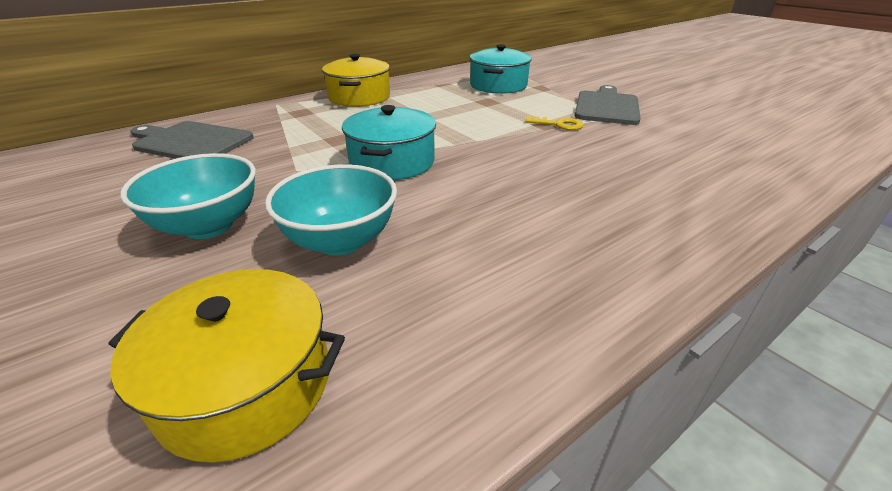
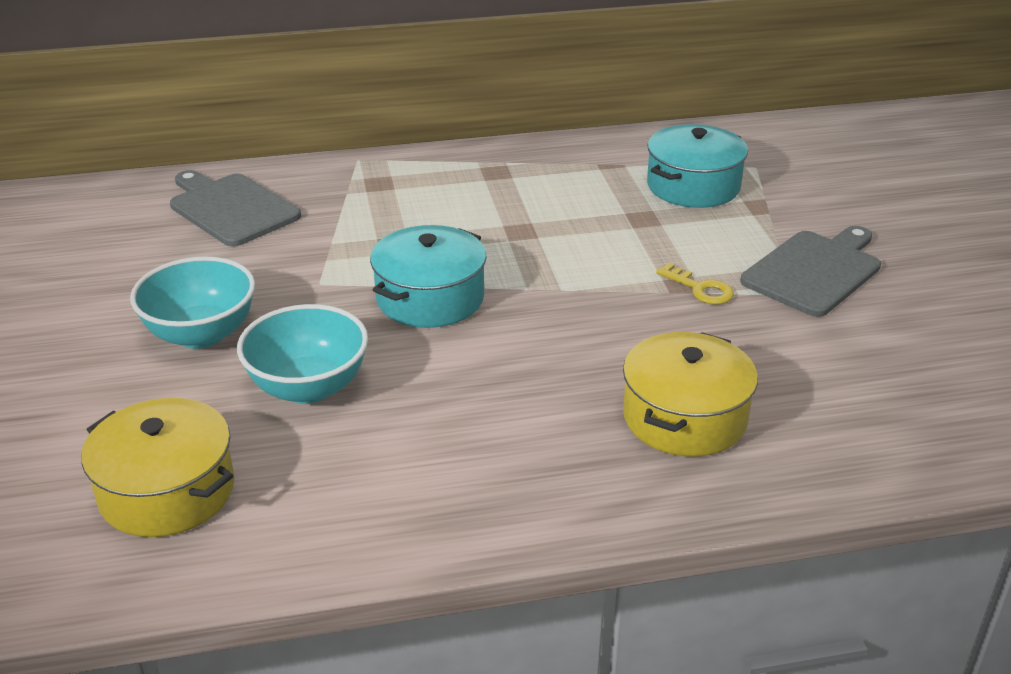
camera: 25 degrees right, 0 degrees up
yellow pot [322,54,390,107] -> yellow pot moved to [623,332,758,457]

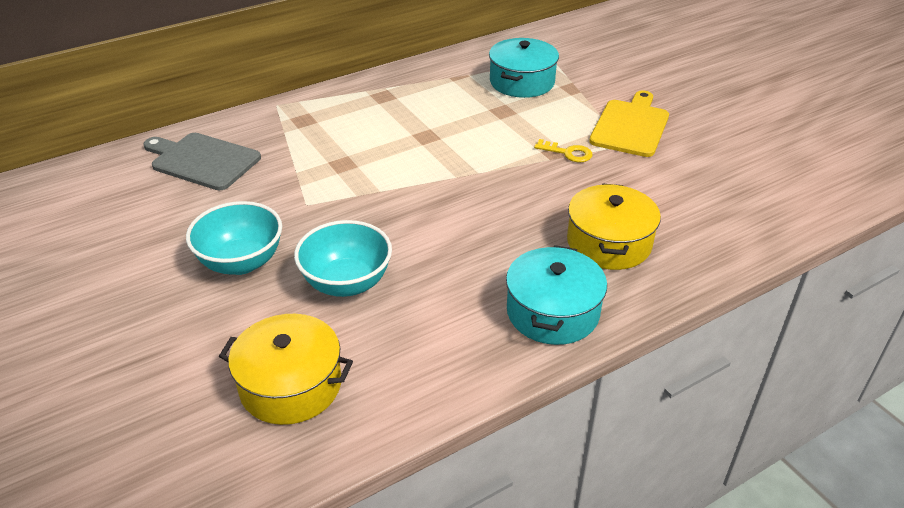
camera: 20 degrees left, 5 degrees up
turquoise pot [370,225,487,328] -> turquoise pot moved to [506,245,607,345]
grey cutting board [740,226,881,317] -> yellow cutting board [589,90,669,157]

